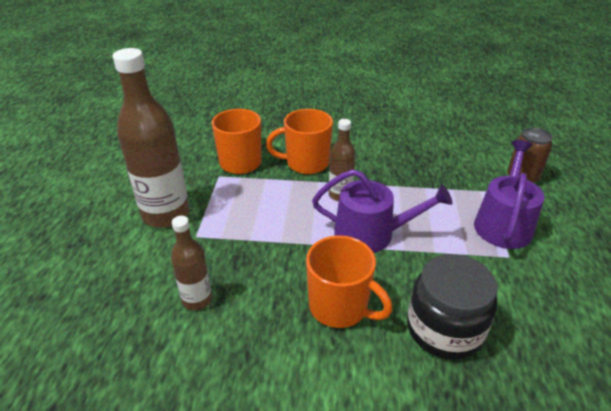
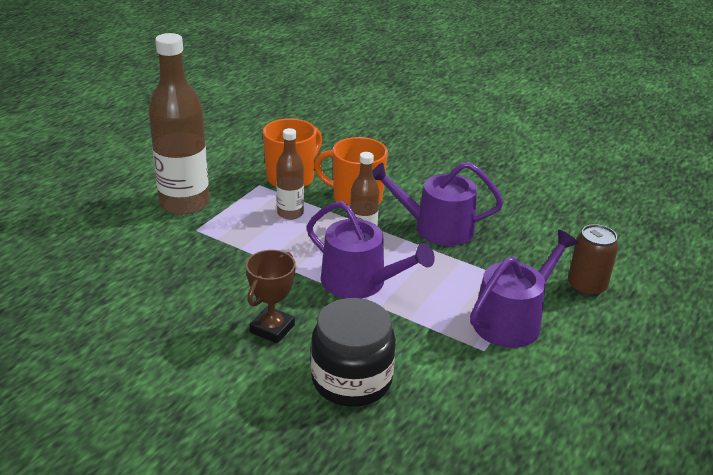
camera: 25 degrees right, 5 degrees down
brown bottle [171,216,212,310] -> brown bottle moved to [276,128,304,220]
orange mug [306,235,393,328] -> brown trophy [246,250,296,343]
none -> purple watering can [372,162,503,246]

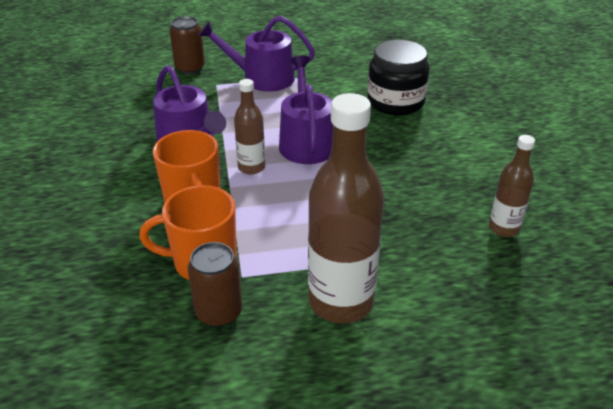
camera: 130 degrees left, 5 degrees up
brown trophy [246,250,296,343] -> none
brown bottle [276,128,304,220] -> brown bottle moved to [489,135,535,237]
none -> brown can [188,242,242,327]

